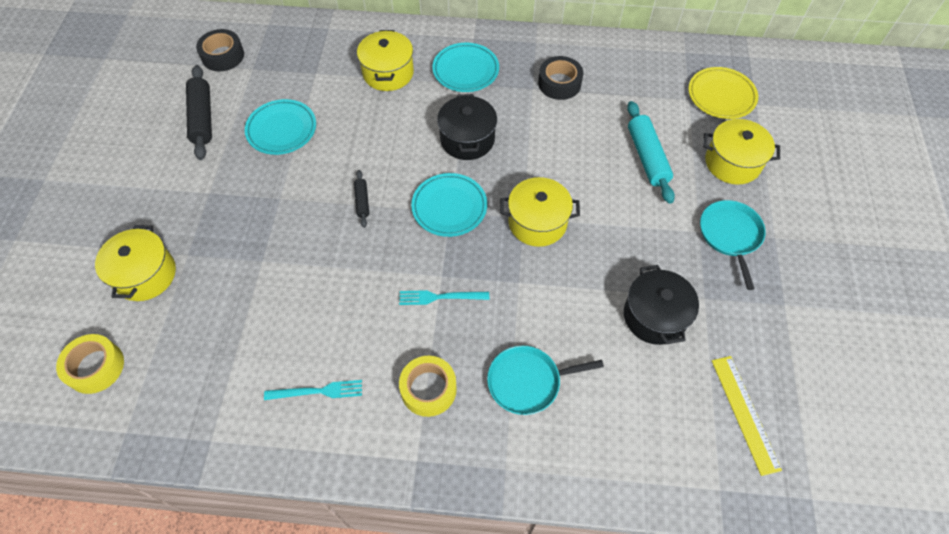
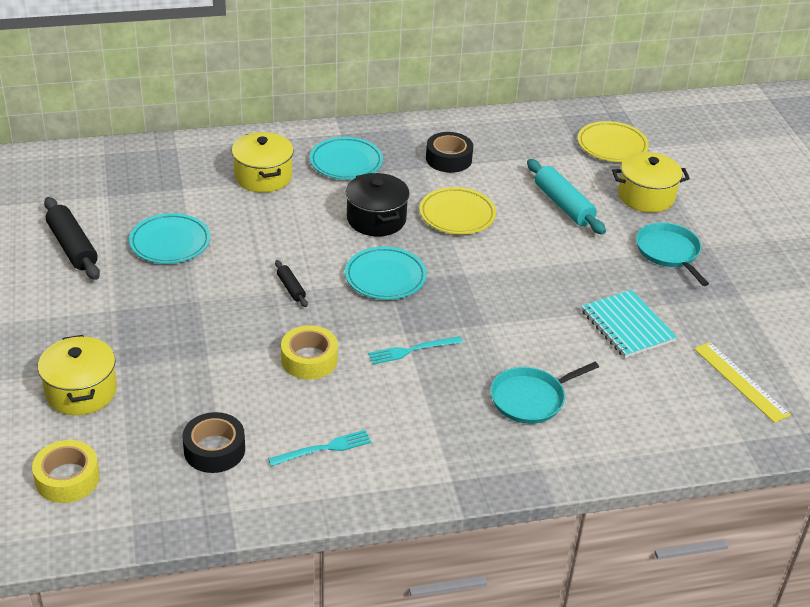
camera: 20 degrees left, 20 degrees down
black tape [196,29,244,71] -> black tape moved to [182,412,245,473]
yellow tape [399,356,457,417] -> yellow tape moved to [281,325,338,380]
yellow pot [500,177,580,247] -> none
black pot [624,265,699,345] -> turquoise notebook [581,290,677,358]
none -> yellow plate [420,187,496,234]

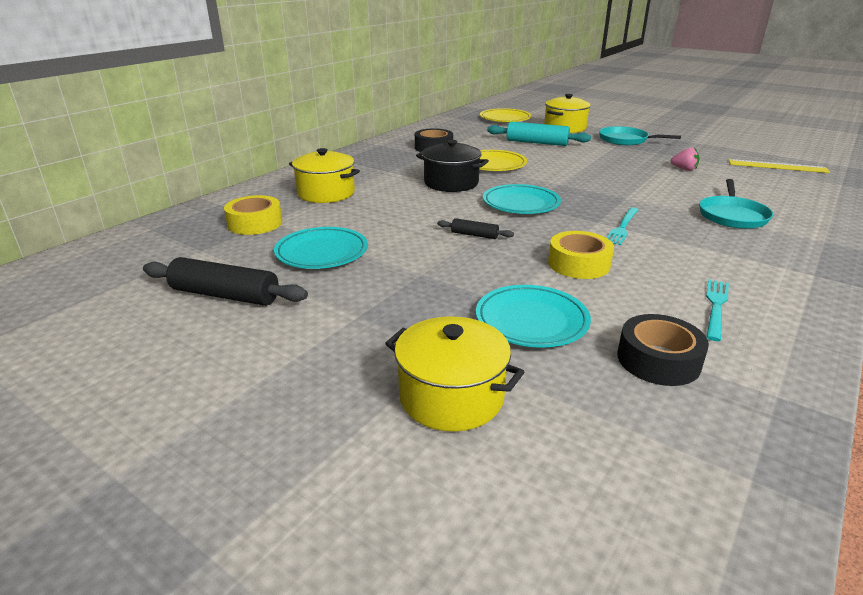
camera: 40 degrees left, 10 degrees down
yellow tape [32,440,100,503] -> yellow tape moved to [224,195,282,235]
turquoise plate [310,137,383,180] -> turquoise plate moved to [476,285,591,348]
turquoise notebook [581,290,677,358] -> pink strawberry [671,147,700,171]

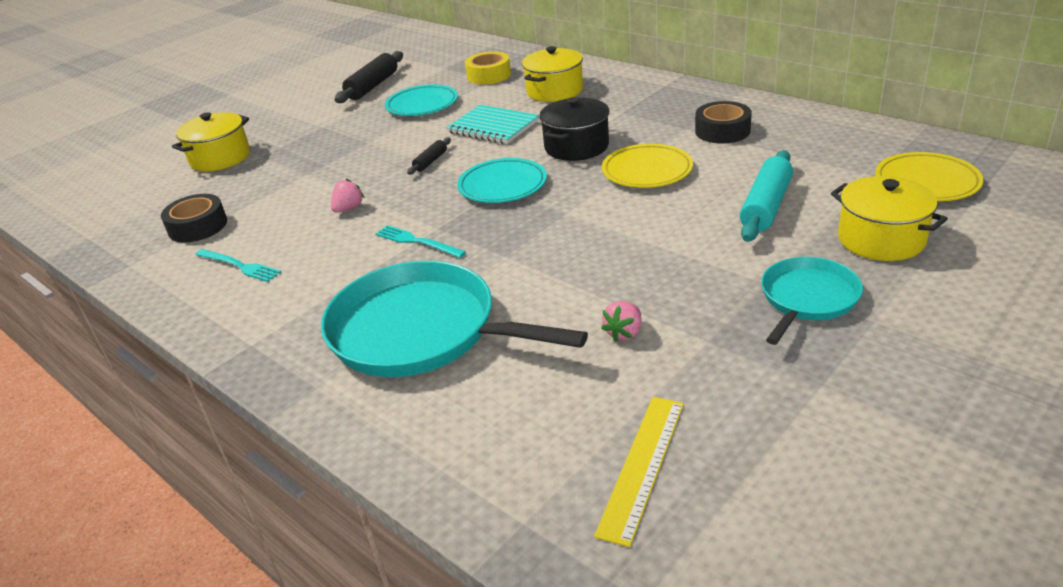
camera: 100 degrees right, 5 degrees up
turquoise plate [476,285,591,348] -> none
yellow tape [548,231,614,279] -> pink strawberry [331,179,365,213]
turquoise pan [699,179,773,229] -> turquoise pan [321,261,588,377], size x1.80
none -> turquoise notebook [446,105,539,144]

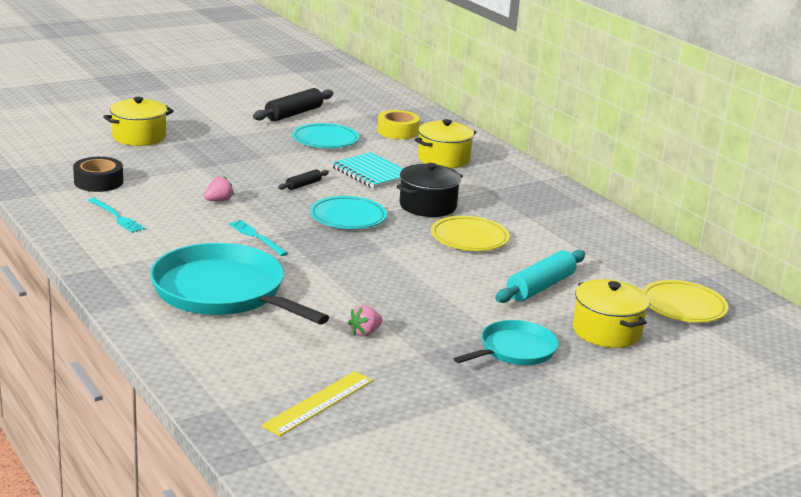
camera: 10 degrees right, 10 degrees down
black tape [695,101,752,144] -> none

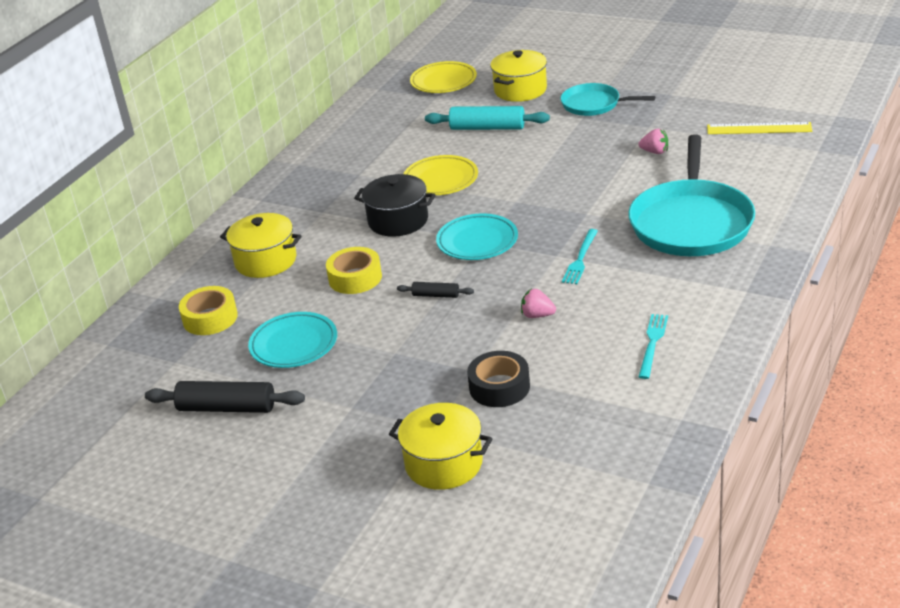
camera: 115 degrees left, 10 degrees up
black tape [73,157,123,192] -> black tape moved to [467,351,530,407]
turquoise notebook [331,152,403,189] -> yellow tape [326,247,382,294]

